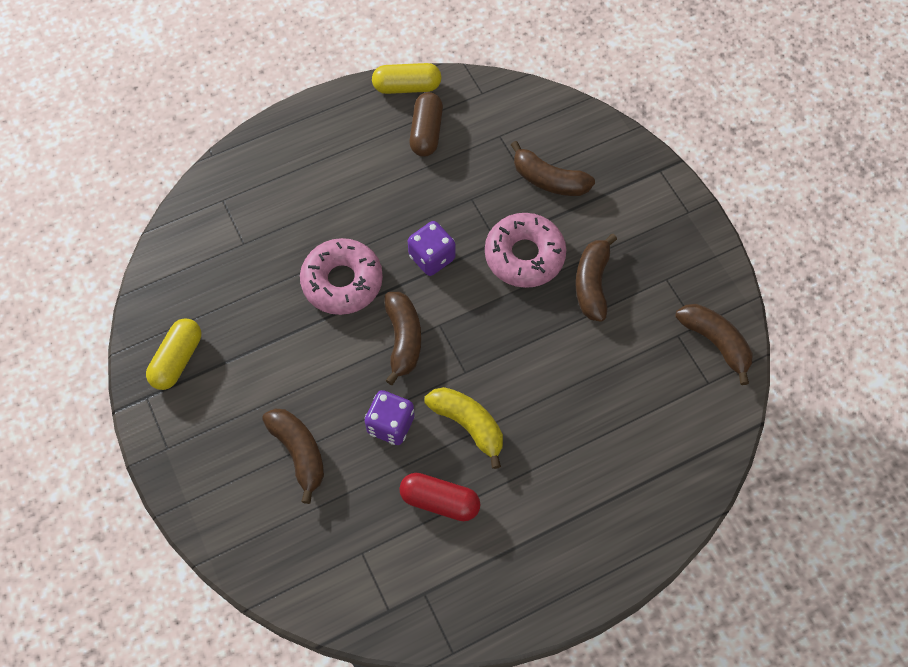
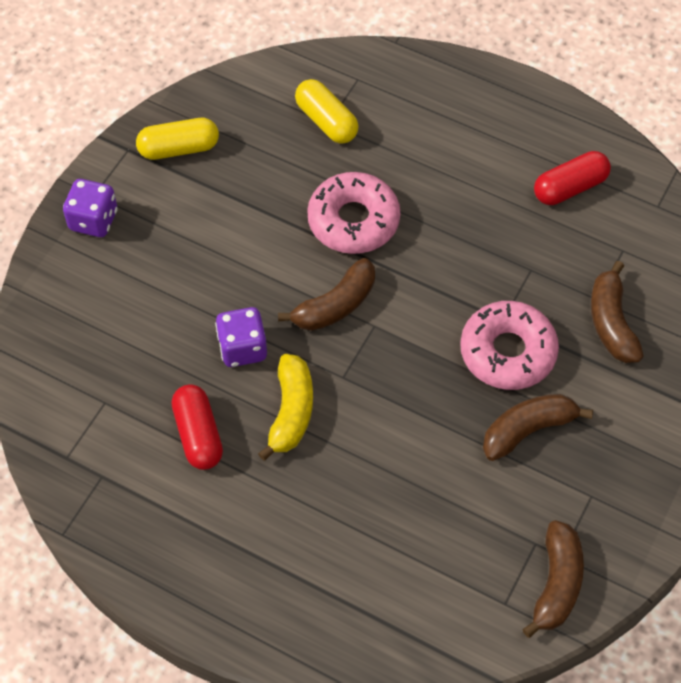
camera: 55 degrees right, 5 degrees down
brown banana [262,408,324,504] -> none
yellow capsule [372,63,441,94] -> yellow capsule moved to [295,79,359,144]
purple dice [408,221,455,276] -> purple dice moved to [63,179,118,237]
brown capsule [410,92,443,157] -> red capsule [534,151,611,205]

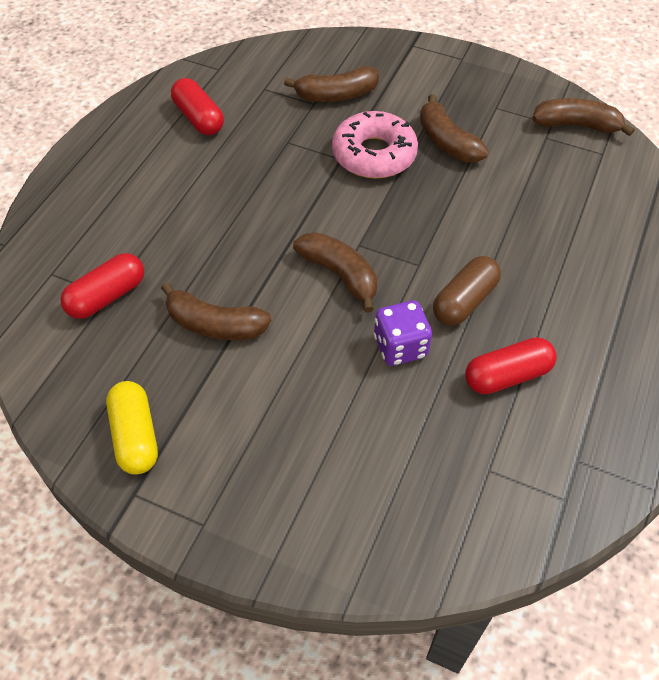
camera: 95 degrees left, 5 degrees down
purple dice [63,179,118,237] -> none
yellow banana [258,354,313,461] -> brown capsule [433,256,501,326]
yellow capsule [295,79,359,144] -> red capsule [60,253,144,319]
pink donut [307,172,400,254] -> none
none -> brown banana [161,282,272,340]

